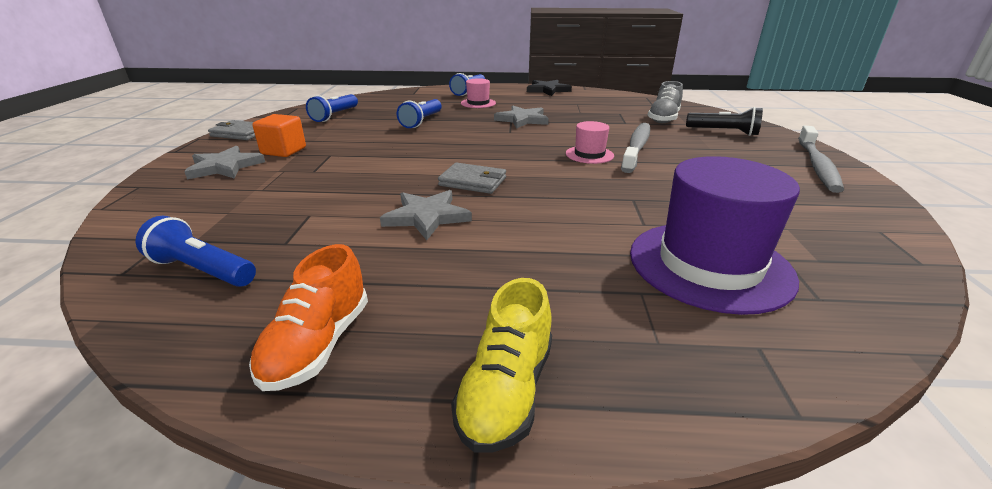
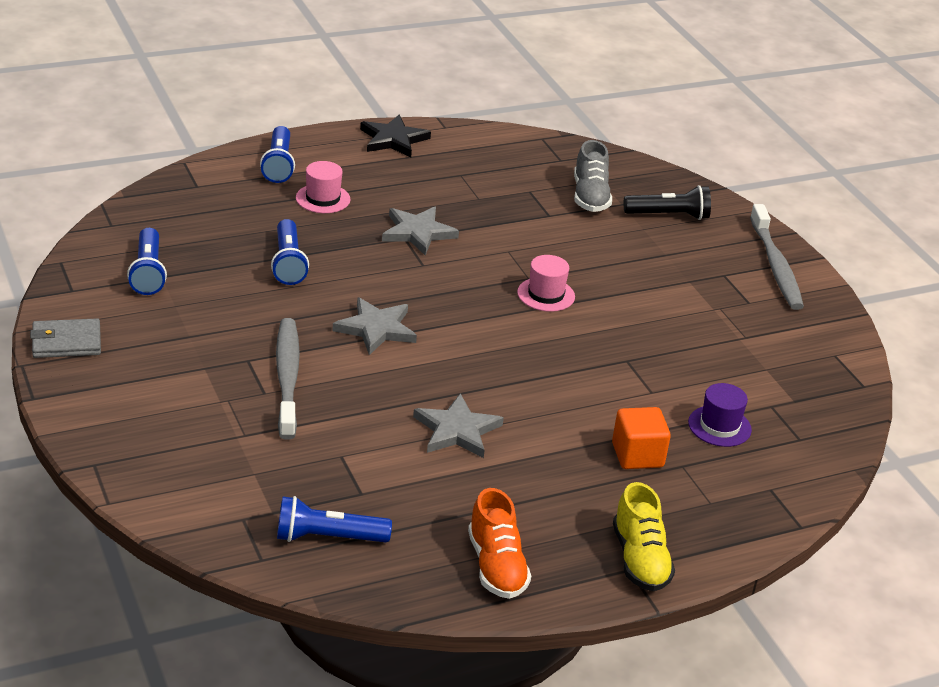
camera: 30 degrees left, 5 degrees up
grey star [184,146,265,179] -> grey star moved to [333,297,417,355]
orange cube [252,114,306,157] -> orange cube moved to [612,407,671,469]
grey wallet [438,162,506,194] -> none
grey toothbrush [621,123,650,173] -> grey toothbrush moved to [276,318,300,440]
purple hat [630,156,800,315] -> purple hat [688,383,752,447], size x0.48

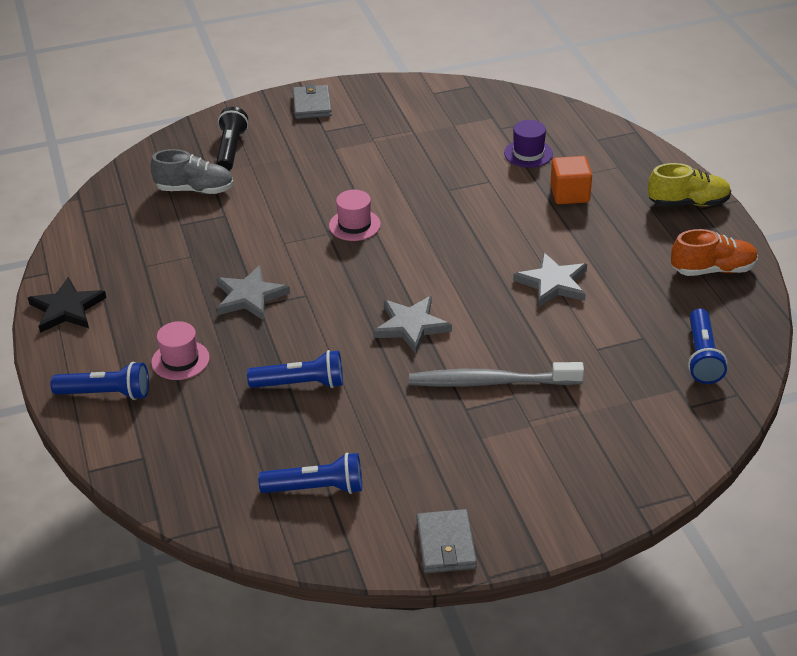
camera: 80 degrees left, 5 degrees up
grey toothbrush [750,204,804,310] -> grey wallet [293,84,332,119]

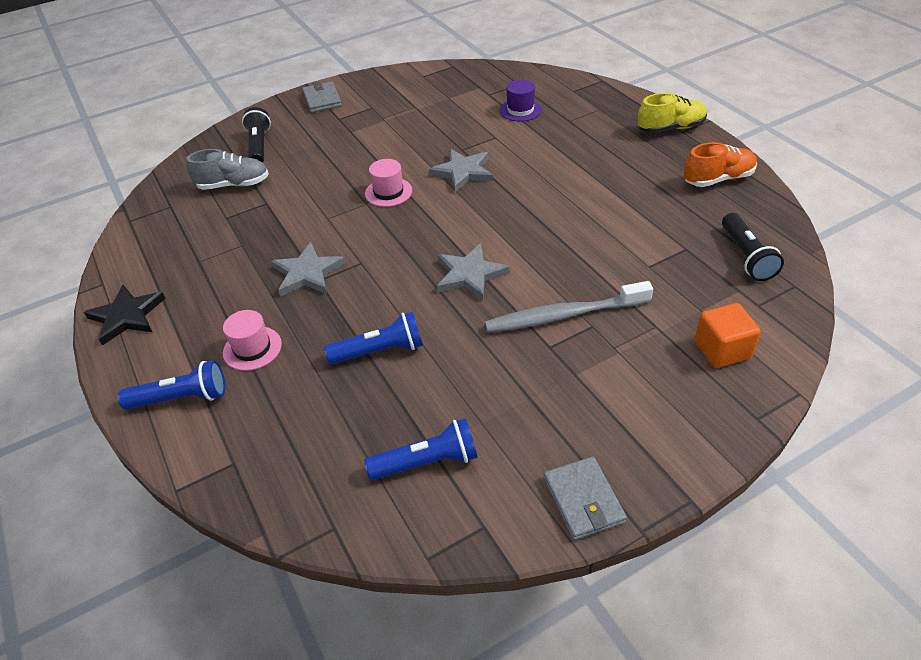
camera: 10 degrees left, 5 degrees up
grey star [513,252,587,307] -> grey star moved to [429,149,493,192]
orange cube [550,156,592,204] -> orange cube moved to [695,303,761,368]
blue flashlight [688,308,727,384] -> black flashlight [722,213,784,281]

